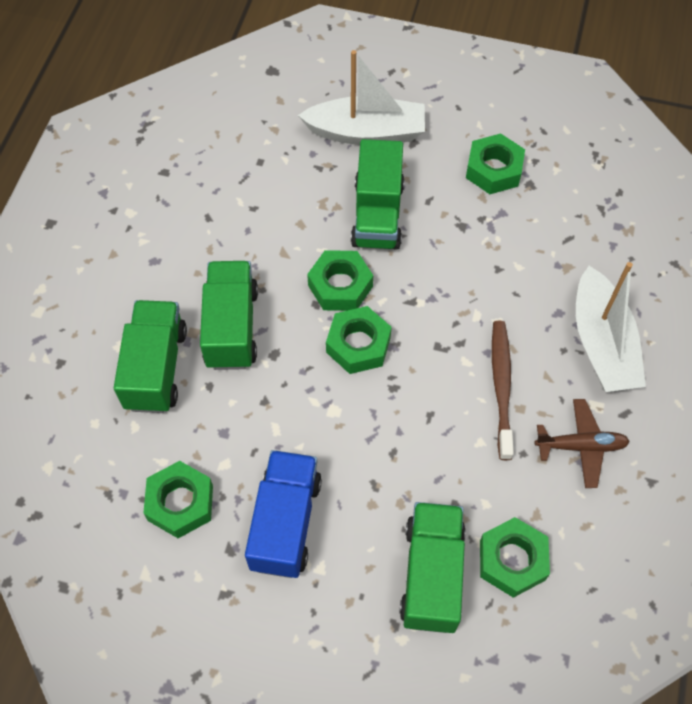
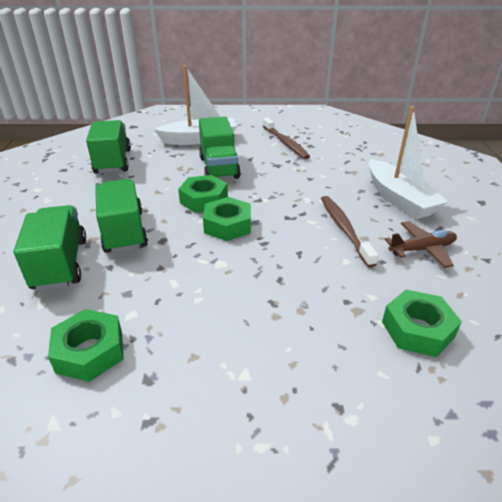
camera: 15 degrees left, 25 degrees down
blue truck [245,450,322,578] -> none
green truck [399,502,466,633] -> green truck moved to [86,120,131,174]
green nut [466,133,525,194] -> brown toothbrush [263,118,310,159]

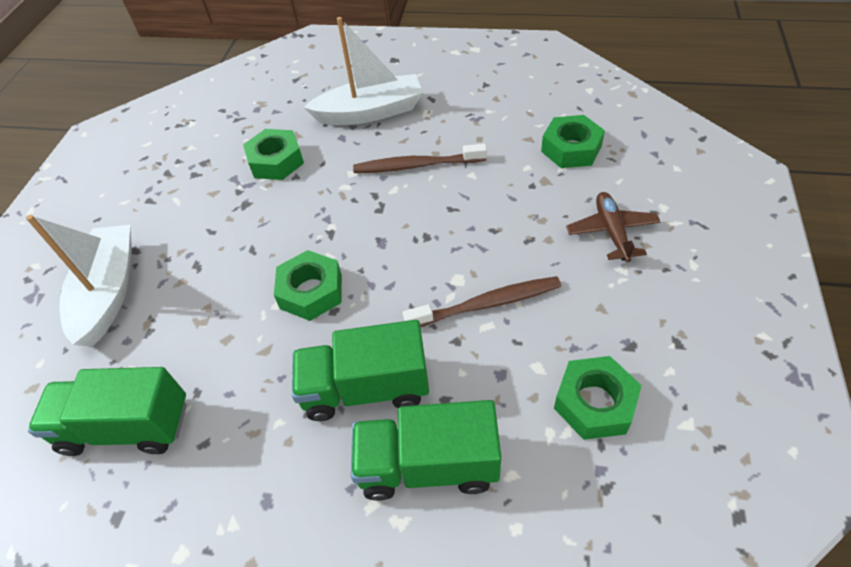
camera: 75 degrees left, 15 degrees up
green truck [199,117,241,179] -> none
green nut [203,197,251,241] -> green nut moved to [243,129,304,180]
brown toothbrush [263,118,310,159] -> brown toothbrush moved to [403,276,561,327]
brown plane [384,221,457,268] -> brown plane moved to [566,192,661,262]

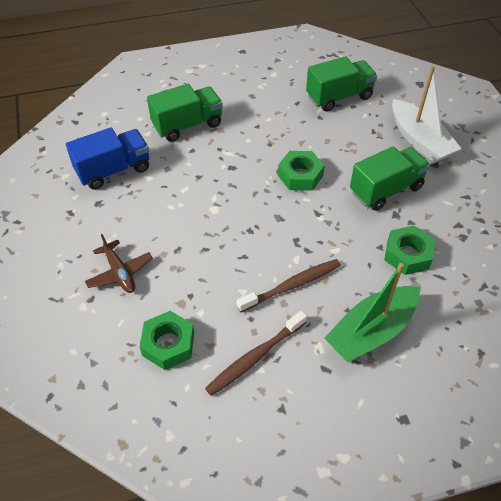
camera: 150 degrees right, 0 degrees up
green truck [292,320,429,421] -> green truck moved to [350,146,430,211]
white boat [304,17,423,125] -> green boat [324,263,420,362]
brown toothbrush [403,276,561,327] -> brown toothbrush moved to [205,311,307,396]
green nut [554,356,642,440] -> blue truck [66,127,149,190]

